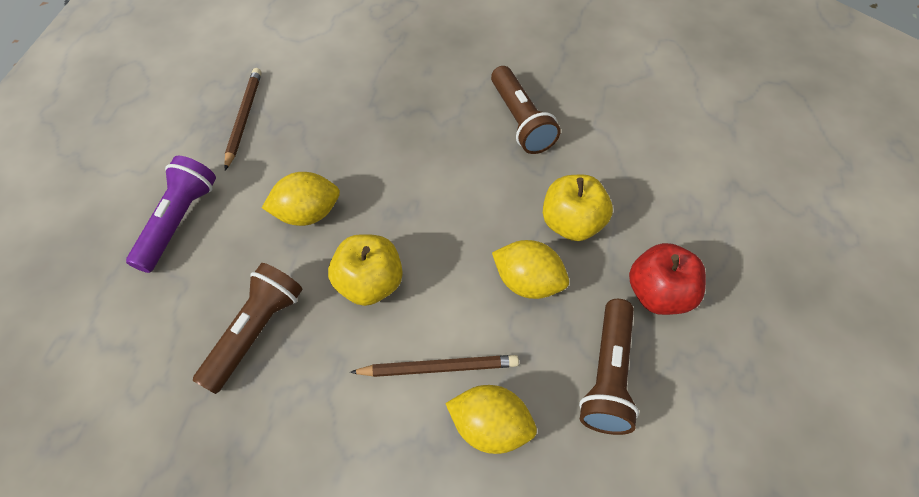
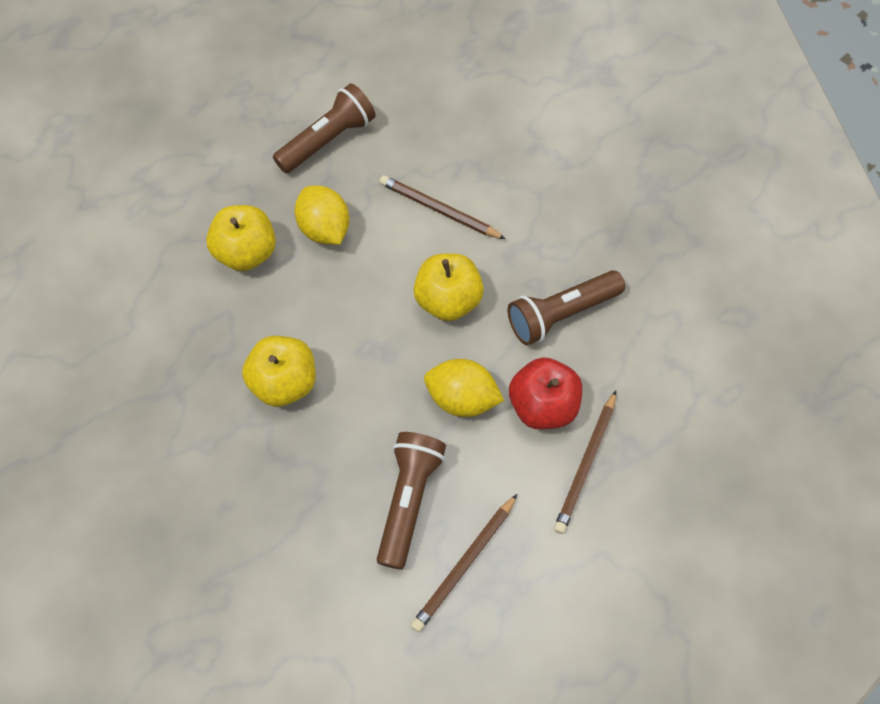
camera: 145 degrees left, 5 degrees up
purple flashlight [126,156,216,273] -> brown pencil [554,391,616,534]
yellow lemon [445,385,537,454] -> none
brown flashlight [491,66,561,154] -> brown flashlight moved to [377,432,446,570]
red apple [629,243,706,315] -> red apple moved to [509,357,582,430]
none -> yellow apple [242,336,316,407]

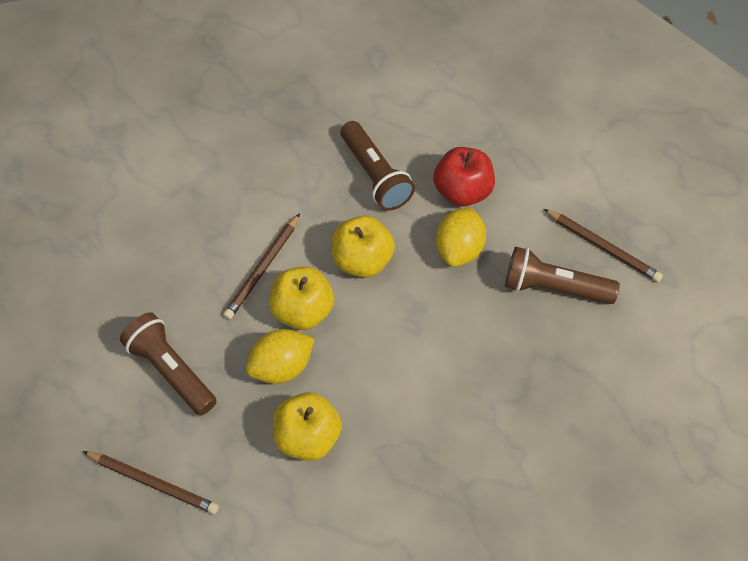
camera: 90 degrees left, 5 degrees down
yellow apple [242,336,316,407] -> yellow apple moved to [269,267,334,330]
brown pencil [554,391,616,534] -> brown pencil moved to [83,451,219,514]

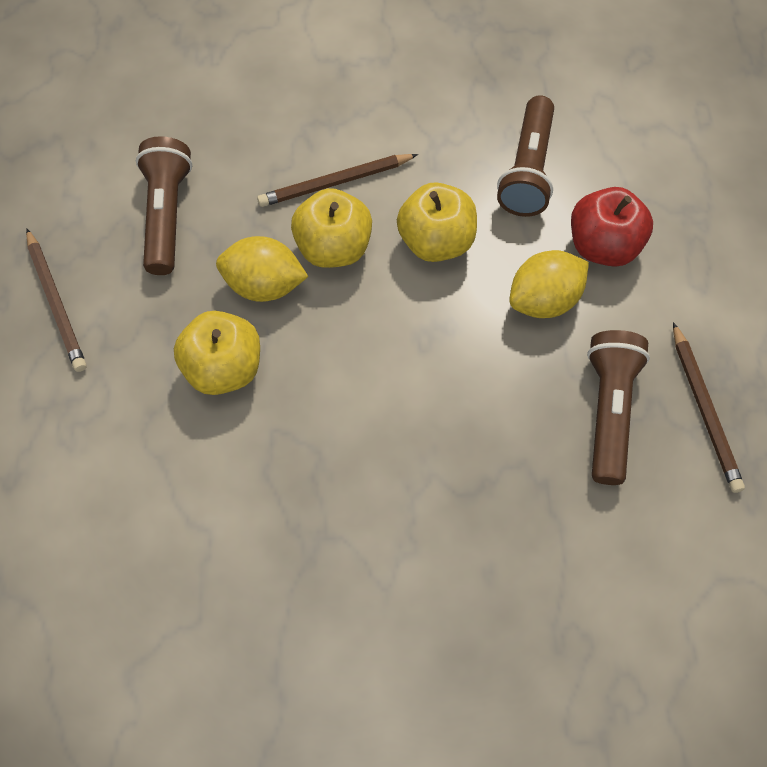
camera: 40 degrees right, 5 degrees up
brown flashlight [505,246,620,304] -> brown flashlight turned 45 degrees clockwise [587,330,650,485]

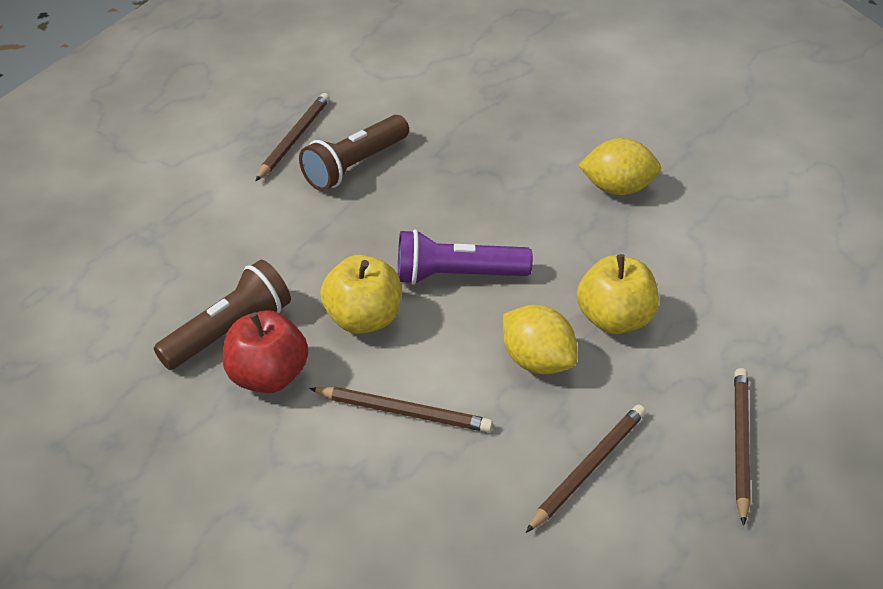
camera: 145 degrees left, 20 degrees down
brown flashlight [136,136,192,275] -> brown pencil [526,405,646,533]
yellow apple [291,188,372,268] -> none
yellow lemon [509,250,589,318] -> yellow lemon moved to [578,138,661,195]
red apple [571,187,653,267] -> red apple moved to [223,310,308,393]
none -> purple flashlight [398,229,533,285]

